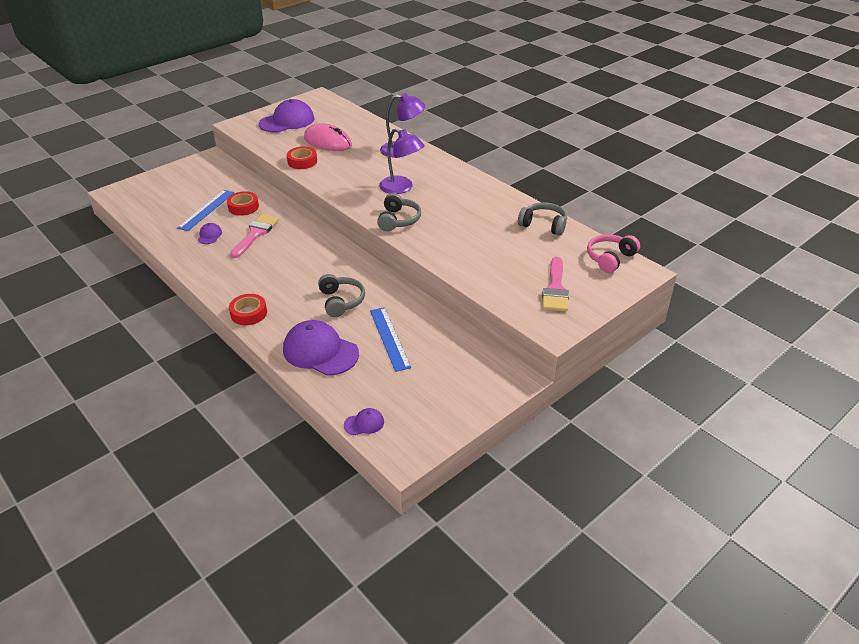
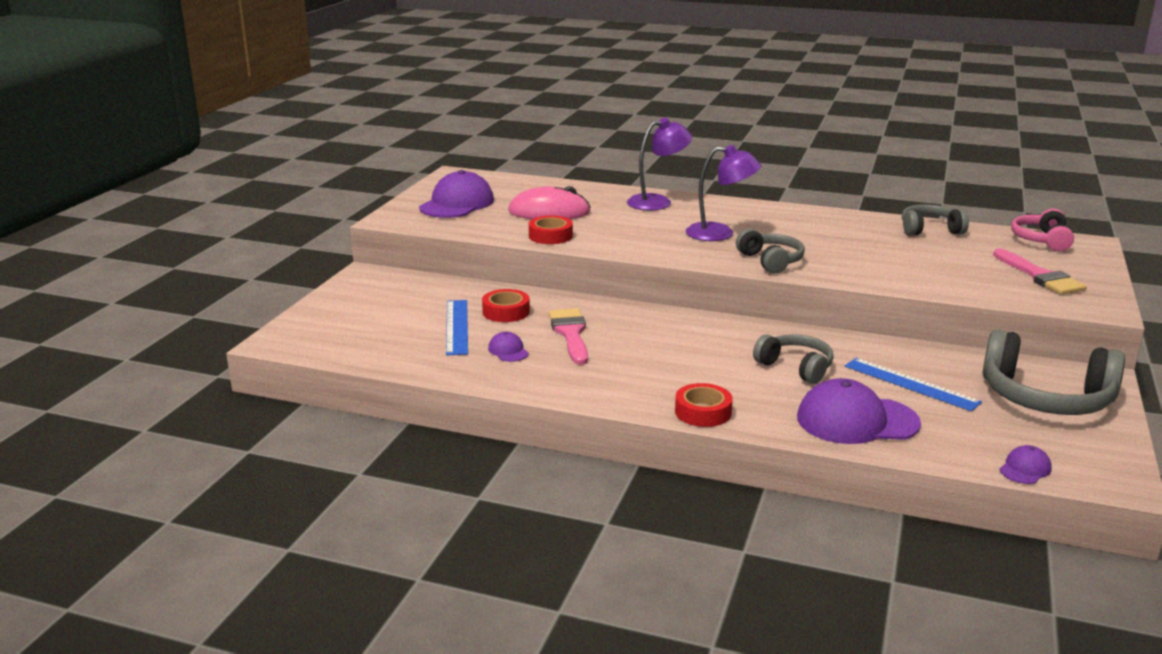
camera: 30 degrees left, 15 degrees down
none -> grey headphones [983,329,1125,415]

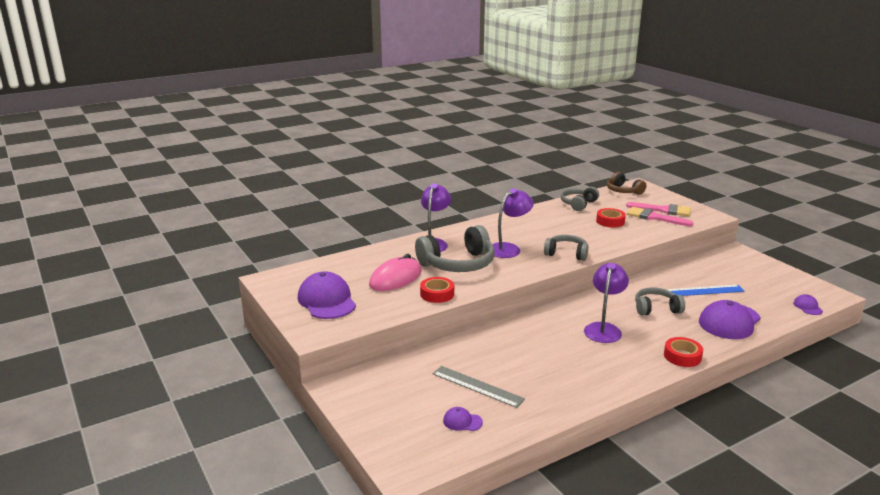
camera: 50 degrees left, 0 degrees up
blue ruler [446,300,468,355] -> grey ruler [433,366,525,408]
red tape [482,289,530,322] -> red tape moved to [596,208,626,228]
purple cap [488,332,529,362] -> purple cap moved to [443,407,483,431]
pink brush [549,308,588,365] -> pink brush moved to [627,207,693,226]
grey headphones [983,329,1125,415] -> grey headphones moved to [415,225,495,272]
pink headphones [1011,209,1074,251] -> brown headphones [607,172,646,195]
none -> purple lamp [584,263,629,343]

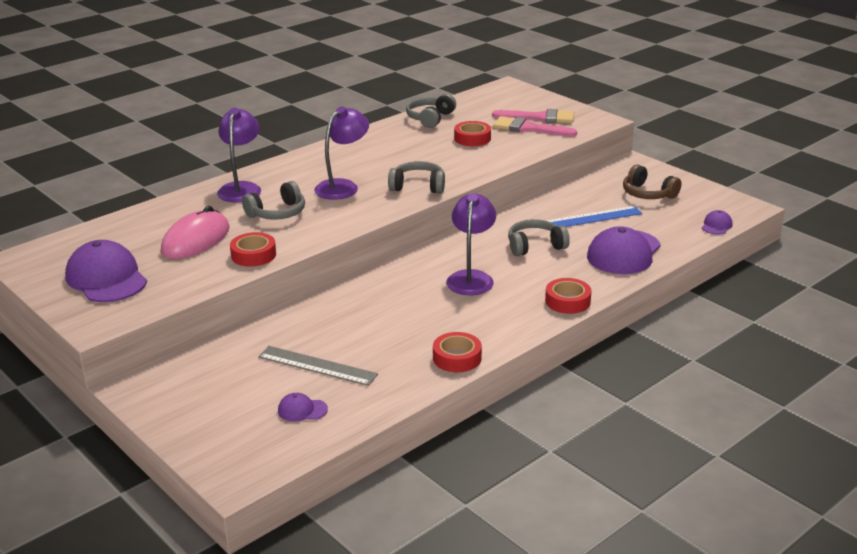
camera: 10 degrees left, 5 degrees up
grey headphones [415,225,495,272] -> grey headphones [242,181,305,219], size x0.59
brown headphones [607,172,646,195] -> brown headphones moved to [623,164,682,199]
purple cap [793,294,823,315] -> purple cap turned 45 degrees clockwise [702,210,733,234]
none -> red tape [433,332,482,372]

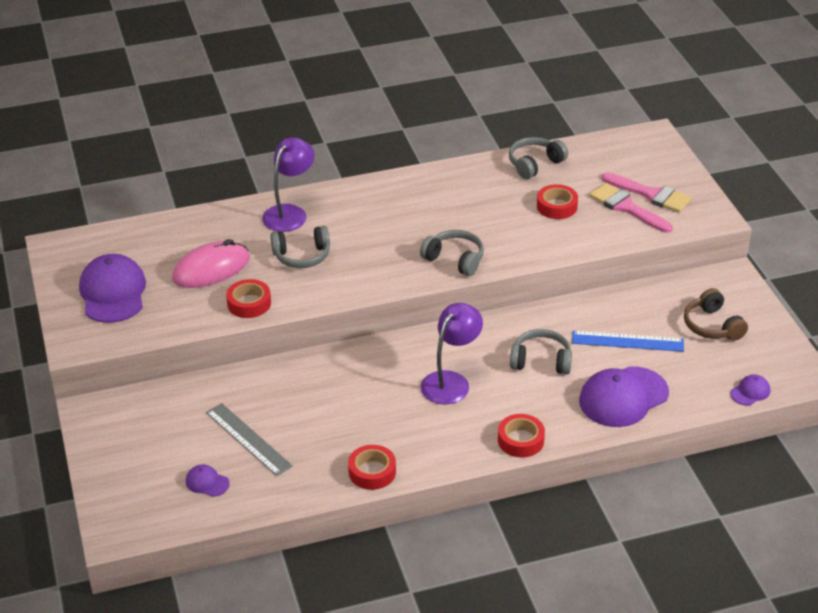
camera: 25 degrees right, 10 degrees up
purple lamp [314,106,369,200] -> none

